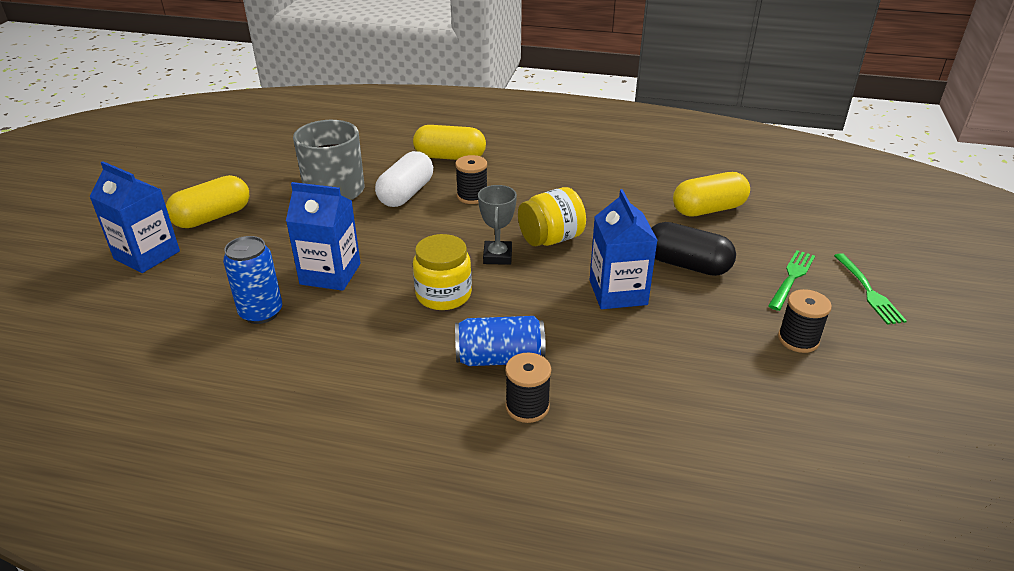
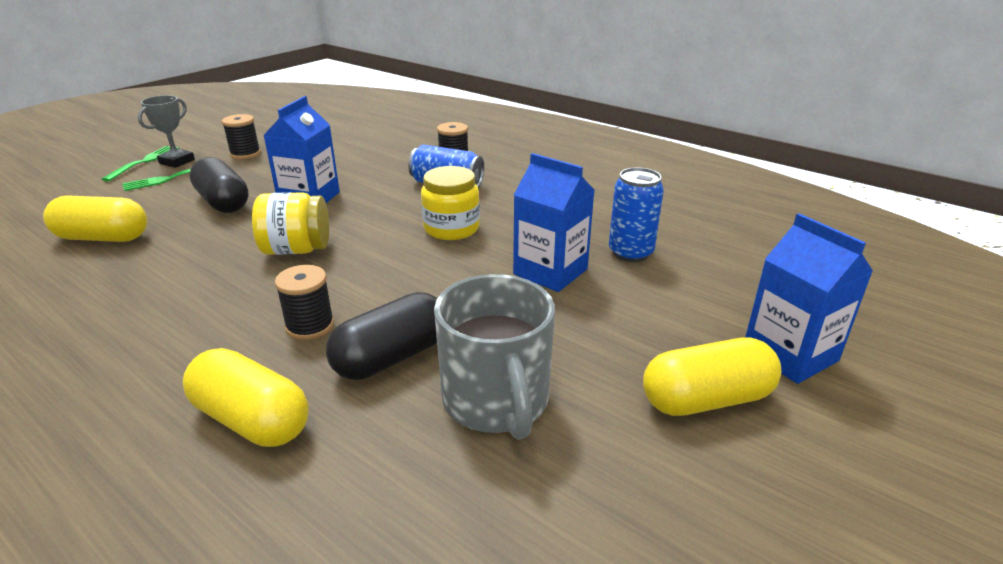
camera: 155 degrees left, 5 degrees down
white capsule [375,151,433,207] -> black capsule [326,292,437,380]
grey trophy [478,185,517,265] -> grey trophy moved to [138,95,195,168]

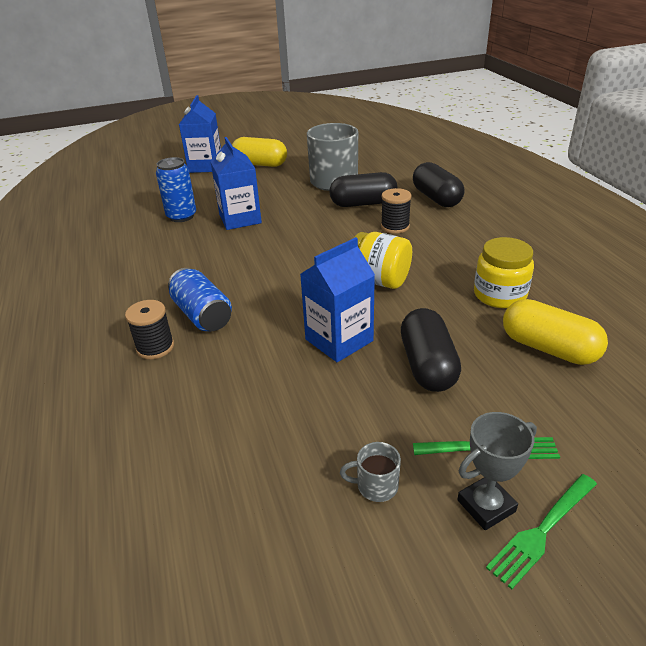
camera: 145 degrees left, 5 degrees up
yellow capsule [183,348,309,447] -> black capsule [413,162,464,207]
black spool [222,114,261,159] -> grey mug [340,442,401,502]
yellow jar [421,166,480,240] -> yellow jar moved to [474,237,534,308]

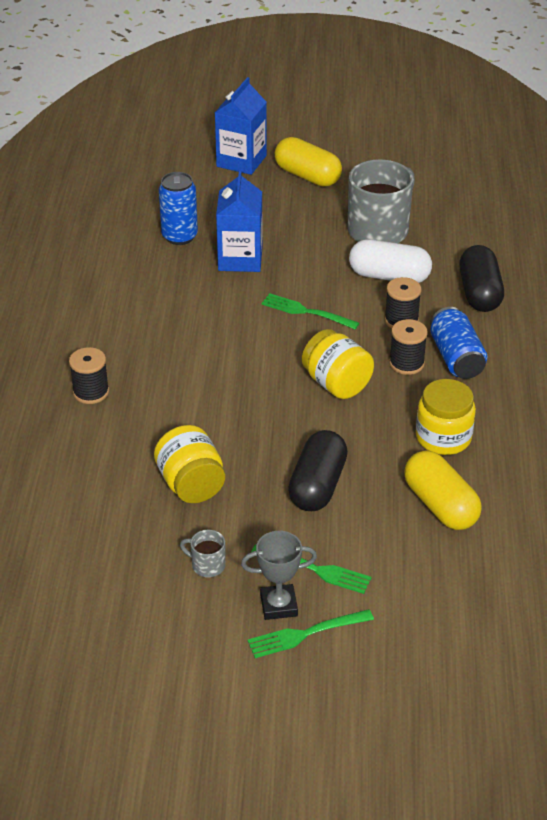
camera: 20 degrees right, 5 degrees up
blue can [168,268,232,331] -> blue can moved to [430,307,487,379]
blue carton [300,237,375,362] -> none
black capsule [330,172,397,207] -> white capsule [349,239,432,283]
none -> yellow jar [154,425,225,503]
none -> green fork [262,293,359,329]
none -> black spool [389,319,428,375]

